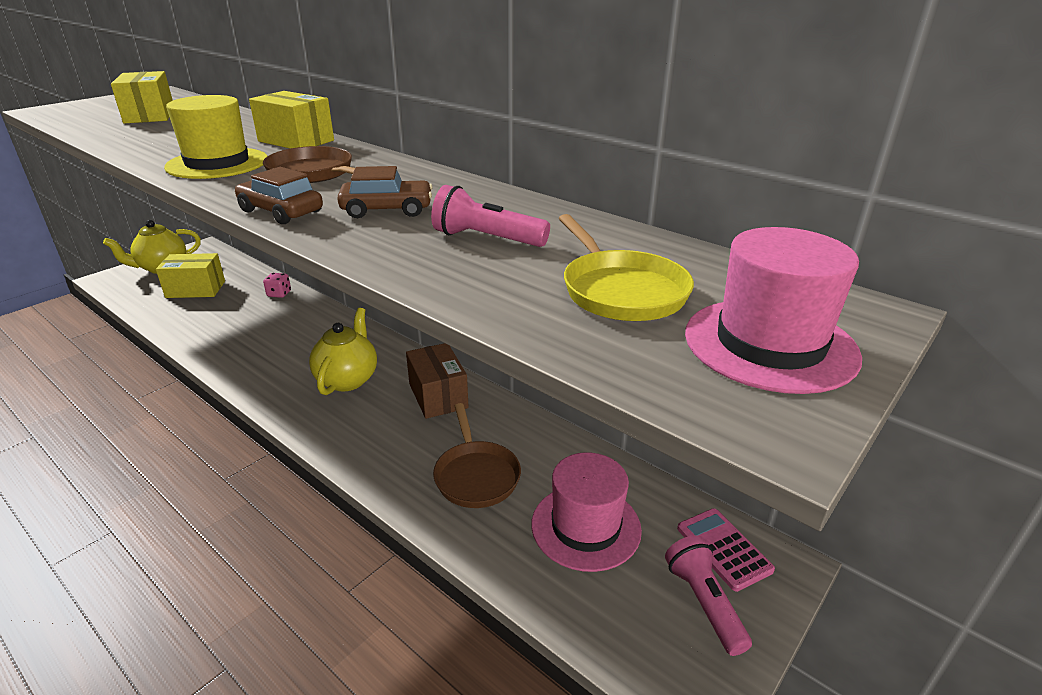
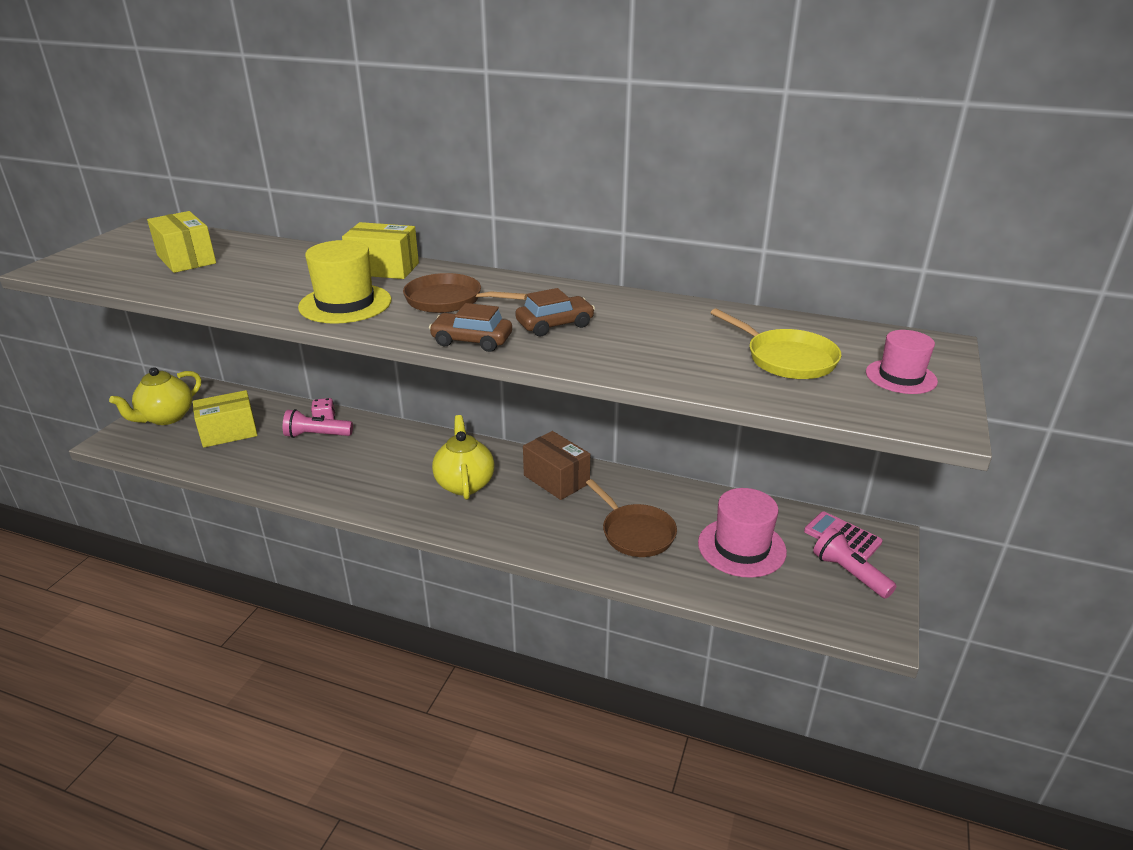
camera: 20 degrees left, 0 degrees up
pink flashlight [431,185,550,247] -> pink flashlight moved to [283,409,353,438]
pink hat [685,227,862,394] -> pink hat [866,330,938,394], size x0.63

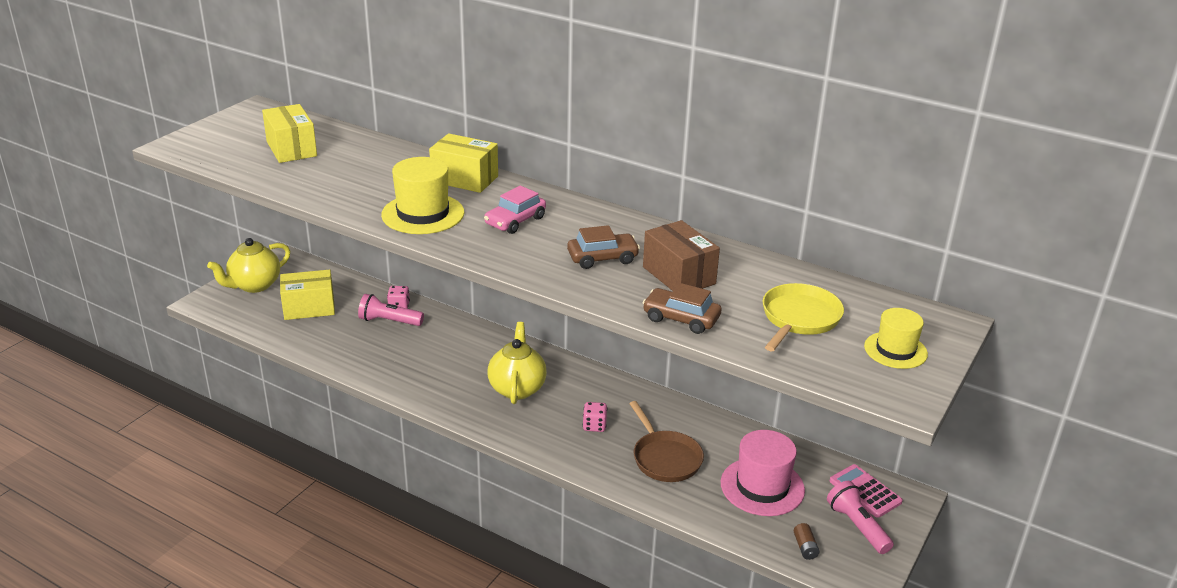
camera: 10 degrees right, 0 degrees up
brown pan [403,273,527,313] -> pink car [484,186,546,234]
brown car [429,303,512,352] -> brown car moved to [643,283,721,334]
brown box [523,431,590,500] -> brown box moved to [643,220,720,291]
yellow pan [711,309,842,379] -> yellow pan turned 120 degrees counterclockwise [763,283,844,351]
pink hat [866,330,938,394] -> yellow hat [864,308,928,369]
none -> pink dice [583,402,607,432]
none -> brown battery [794,523,820,560]

